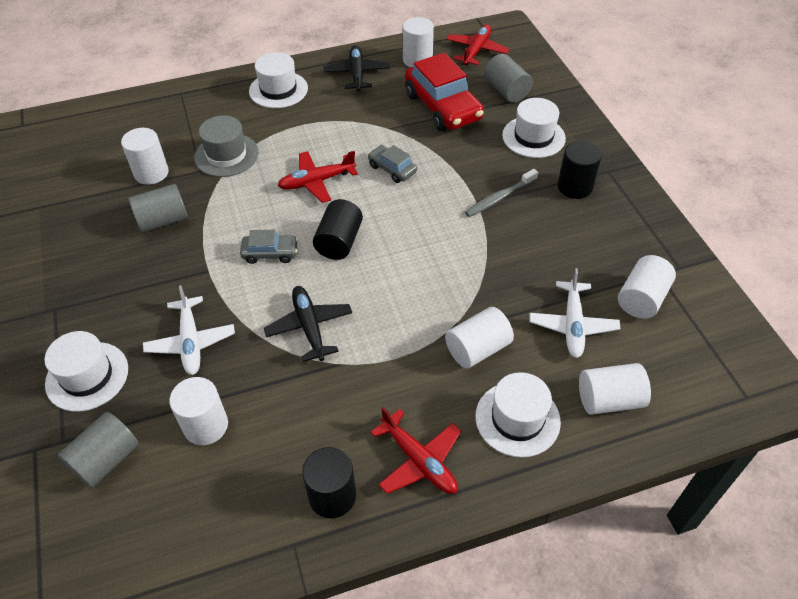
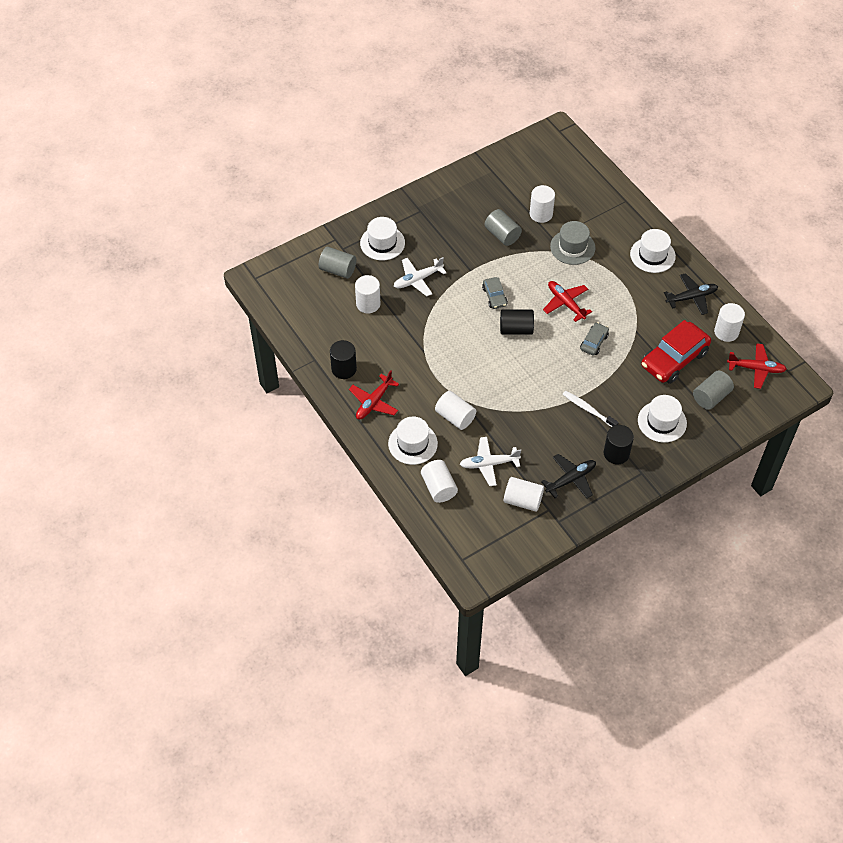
camera: 75 degrees right, 5 degrees up
black plane [264,286,352,362] -> black plane moved to [541,454,596,498]
grey toothbrush [465,169,538,217] -> white toothbrush [563,391,619,427]

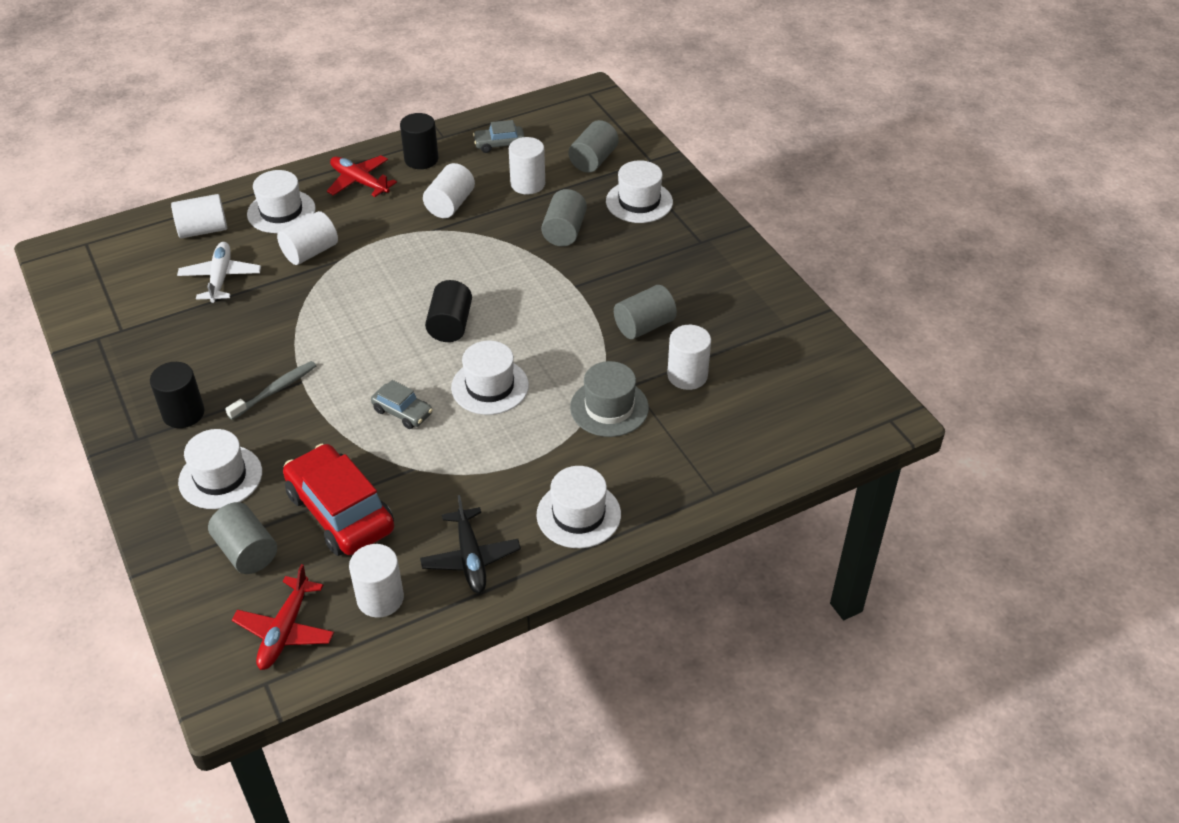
camera: 95 degrees right, 10 degrees down
white plane [394,257,446,296] -> grey cylinder [541,189,587,246]
grey car [482,277,508,309] -> grey car moved to [473,120,525,153]
white cylinder [504,477,544,512] -> white cylinder moved to [423,163,475,218]
black plane [541,454,596,498] -> none
red plane [543,281,592,322] -> white hat [451,341,529,415]
white toothbrush [563,391,619,427] -> grey toothbrush [225,361,316,420]

